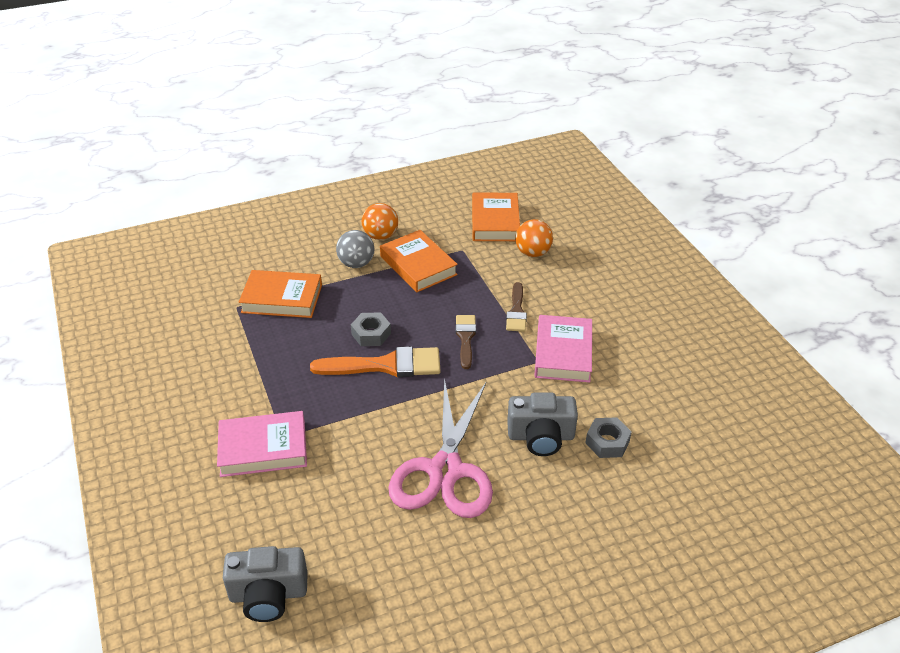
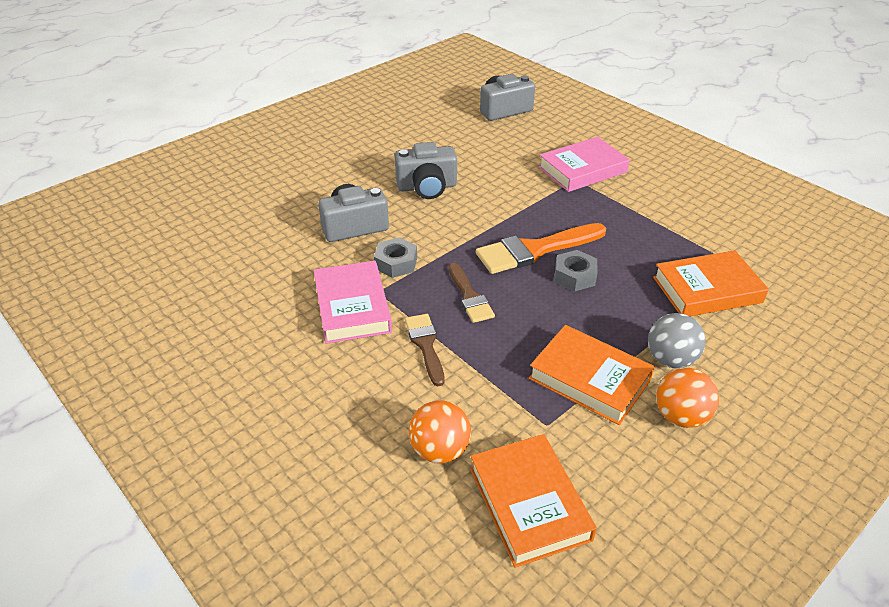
camera: 160 degrees right, 0 degrees up
pink scissors [388,378,493,518] -> grey camera [395,142,457,199]
grey nut [586,417,632,458] -> grey nut moved to [374,237,417,278]

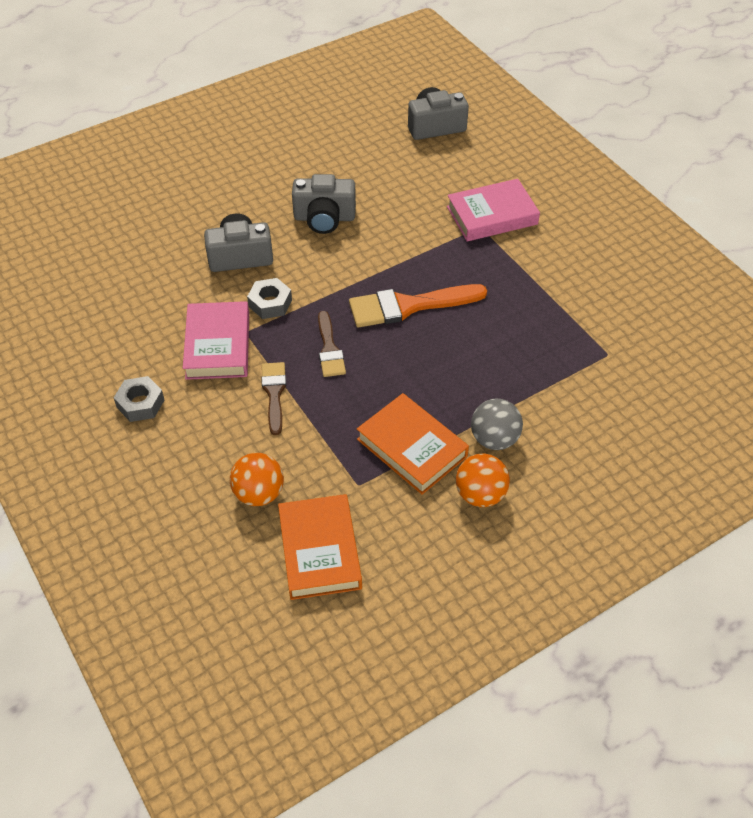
camera: 10 degrees right, 10 degrees up
grey nut [555,250,597,291] -> grey nut moved to [114,376,164,422]
orange book [653,250,769,316] -> none

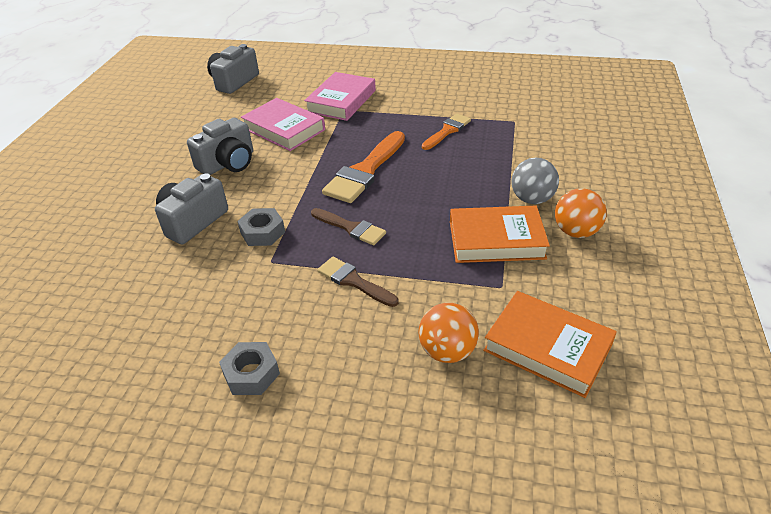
camera: 45 degrees left, 10 degrees down
pink book [183,301,249,380] -> pink book moved to [241,98,325,151]
none -> orange brush [422,114,471,150]

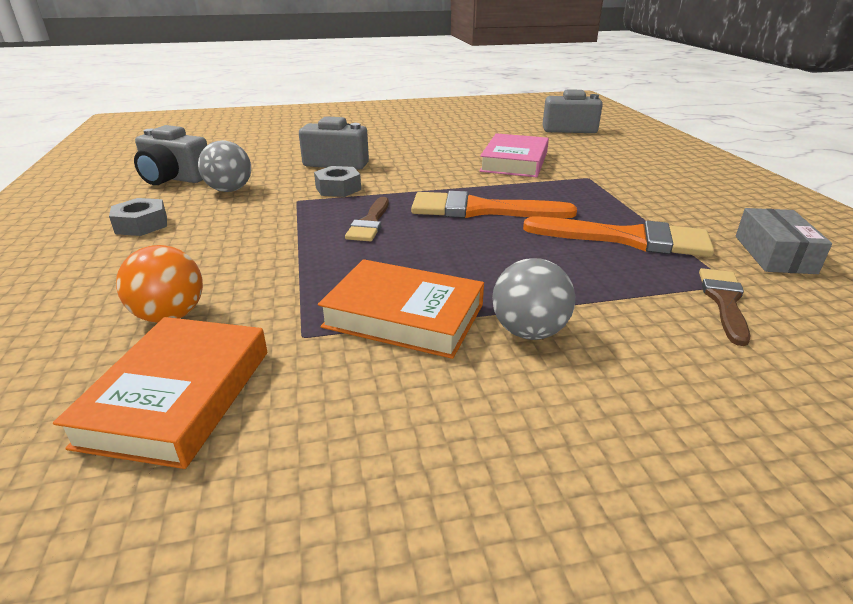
camera: 65 degrees right, 10 degrees down
grey camera [187,118,253,175] -> grey camera moved to [134,125,207,185]
pink book [304,72,376,121] -> none
brown brush [317,257,399,307] -> brown brush moved to [699,268,750,346]
orange brush [422,114,471,150] -> orange brush [523,217,714,257], size x1.67
orange book [450,206,550,263] -> orange book turned 45 degrees counterclockwise [318,259,484,359]
orange ball [555,188,607,238] -> none
none -> grey ball [198,140,251,192]
none -> grey box [736,208,832,274]

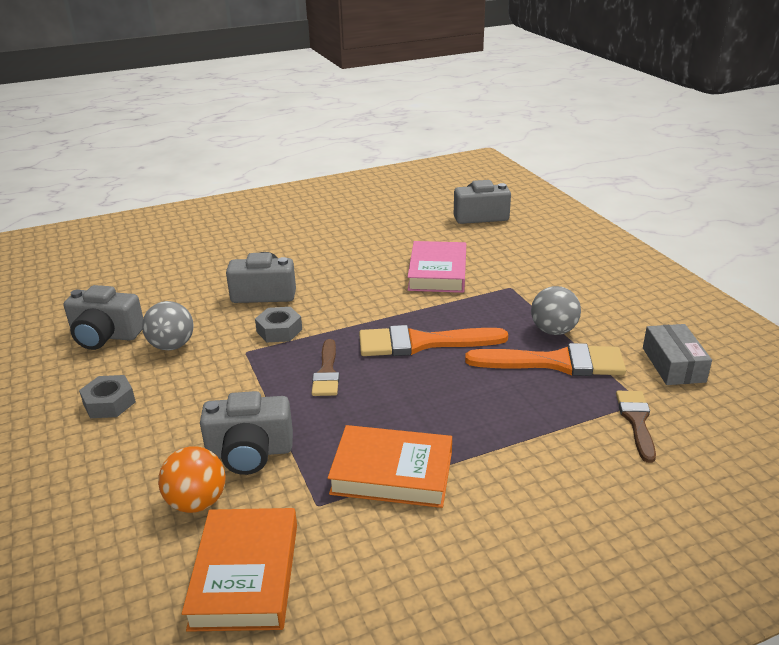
camera: 10 degrees left, 0 degrees up
grey ball [492,258,575,340] -> grey ball moved to [531,286,581,335]
none -> grey camera [200,391,293,475]

